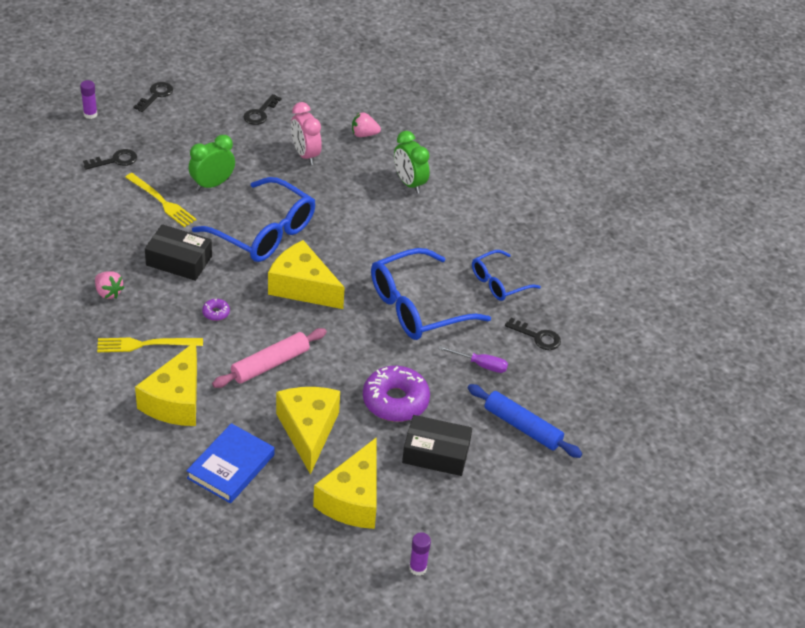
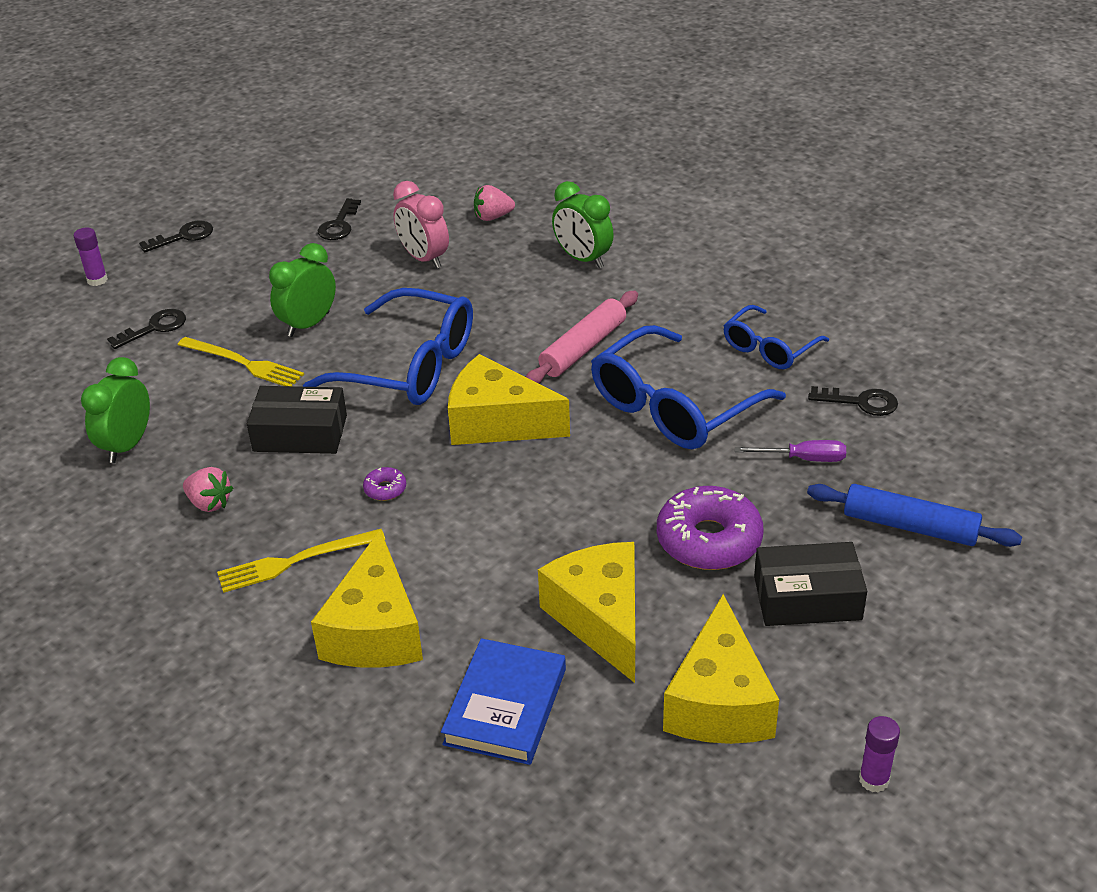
camera: 10 degrees left, 5 degrees down
black key [133,82,173,112] -> black key turned 45 degrees clockwise [139,221,213,252]
pink rolling pin [212,328,327,388] -> pink rolling pin moved to [526,291,638,384]
none -> green clock [81,357,150,463]

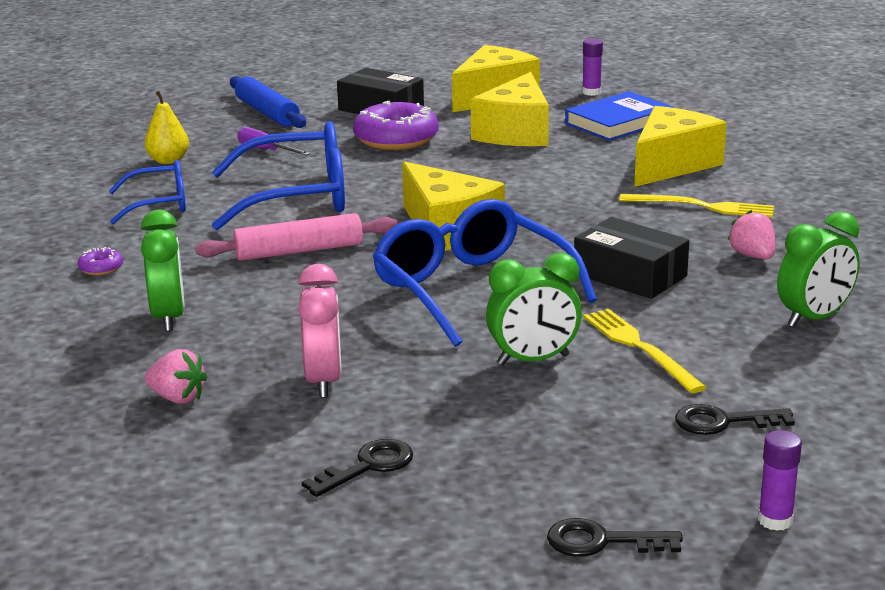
camera: 145 degrees left, 15 degrees down
purple donut [363,467,406,501] -> purple donut moved to [78,247,123,275]
black key [808,386,898,416] -> yellow pear [145,91,189,164]
purple glue stick [859,716,900,792] -> purple glue stick moved to [582,39,603,96]

